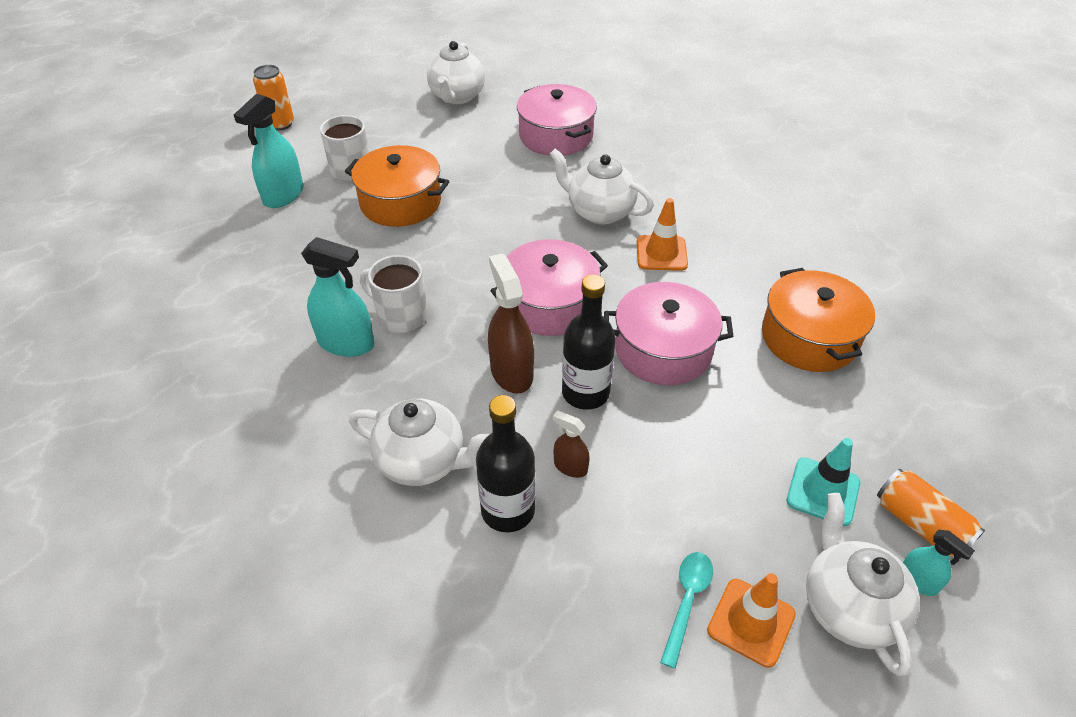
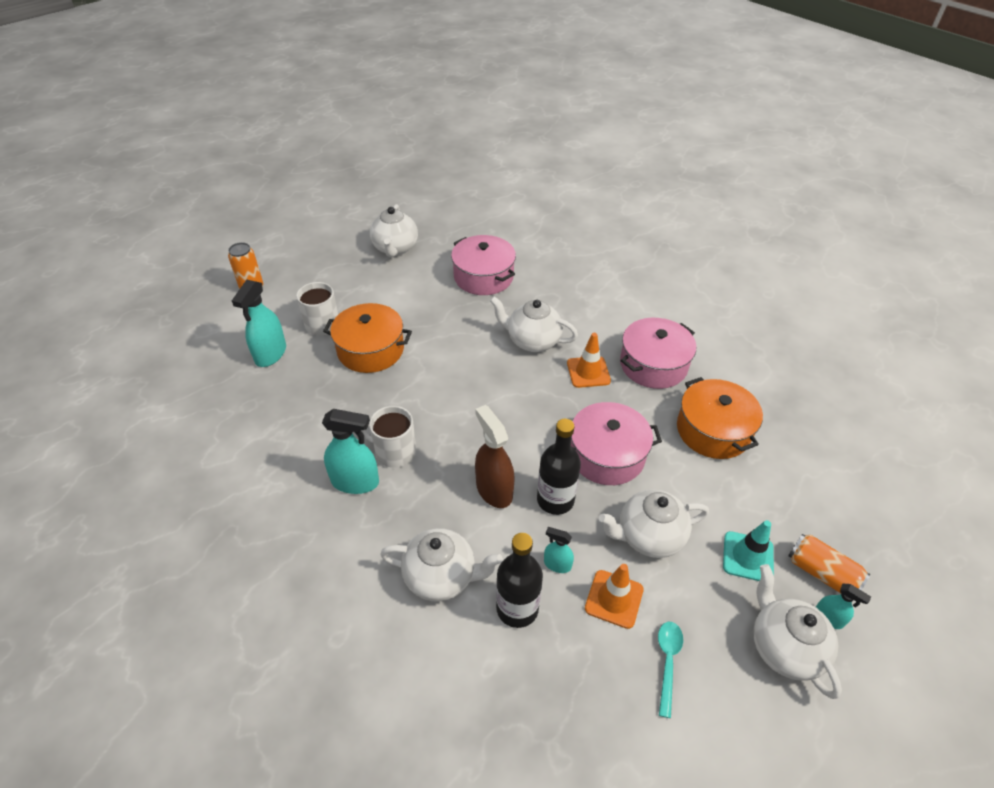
camera: 10 degrees left, 0 degrees up
pink pot [490,239,608,336] -> pink pot moved to [620,318,696,389]
brown spray bottle [553,411,590,478] -> turquoise spray bottle [544,527,574,573]
orange traffic cone [707,573,796,668] -> orange traffic cone moved to [585,564,644,629]
none -> white teapot [599,490,709,558]

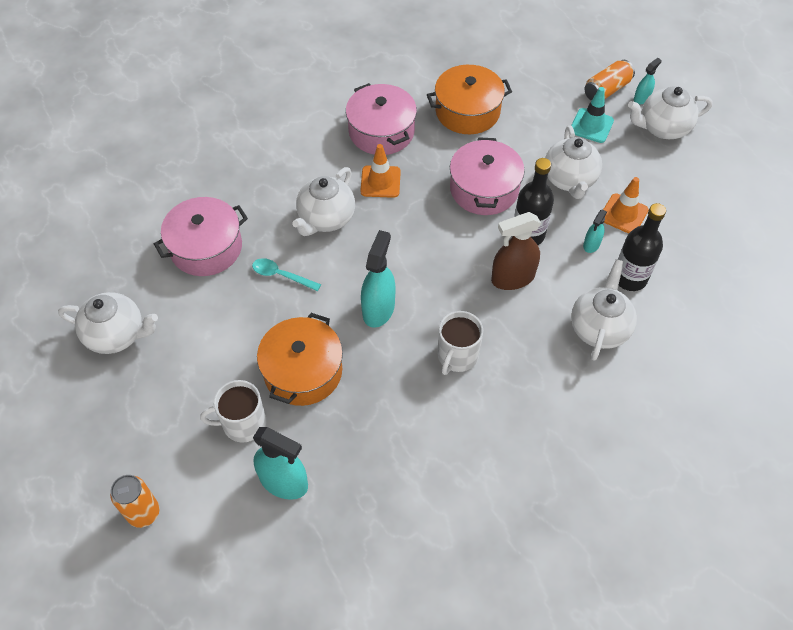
camera: 80 degrees left, 10 degrees up
turquoise spray bottle [322,409,379,494] -> turquoise spray bottle moved to [361,230,396,328]
turquoise spoon [658,622,683,718] -> turquoise spoon moved to [252,258,321,291]

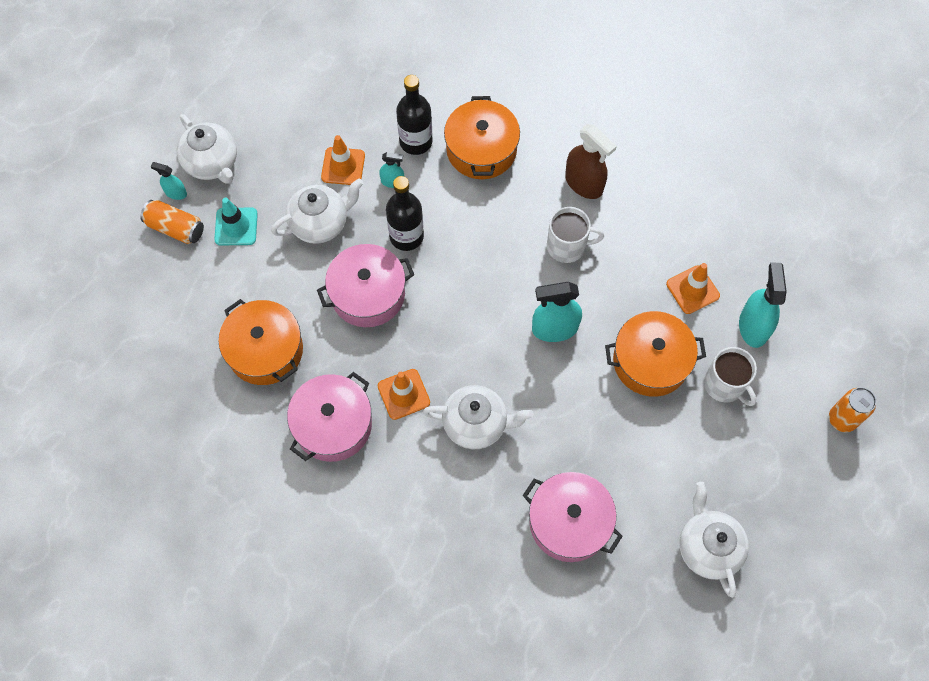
camera: 115 degrees left, 10 degrees up
turquoise spoon [252,258,321,291] -> none
brown spray bottle [491,212,541,290] -> brown spray bottle moved to [565,124,617,199]
white teapot [571,259,637,361] -> orange pot [444,96,520,179]
none -> orange traffic cone [666,263,720,314]

